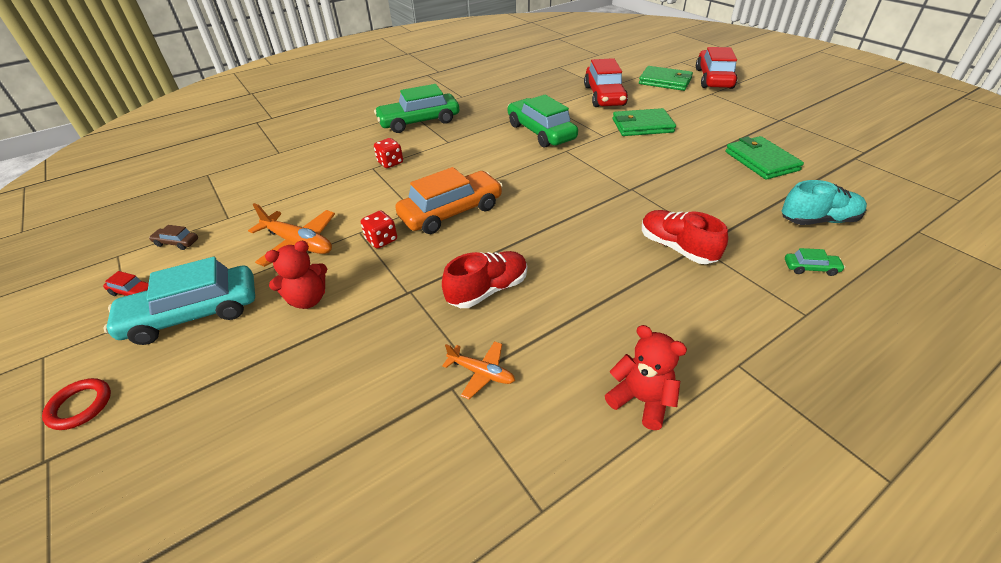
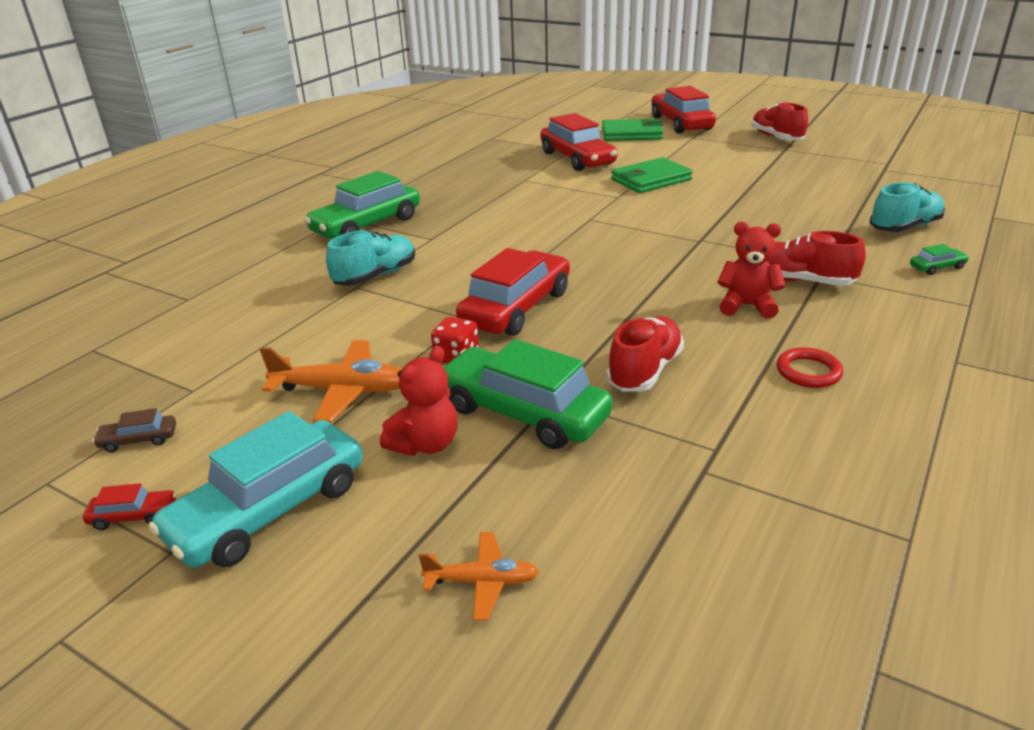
camera: 25 degrees left, 10 degrees down
red ring [42,378,111,430] -> red ring moved to [777,347,843,388]
red dice [374,138,403,168] -> turquoise shoe [326,231,415,286]
orange car [395,167,503,234] -> red car [456,248,570,336]
orange plane [442,341,515,399] -> orange plane moved to [419,532,539,621]
green car [508,95,578,148] -> green car moved to [443,339,613,449]
red teddy bear [605,325,687,430] -> red teddy bear moved to [717,222,786,319]
green wallet [725,136,804,180] -> none
none -> red shoe [751,102,808,140]

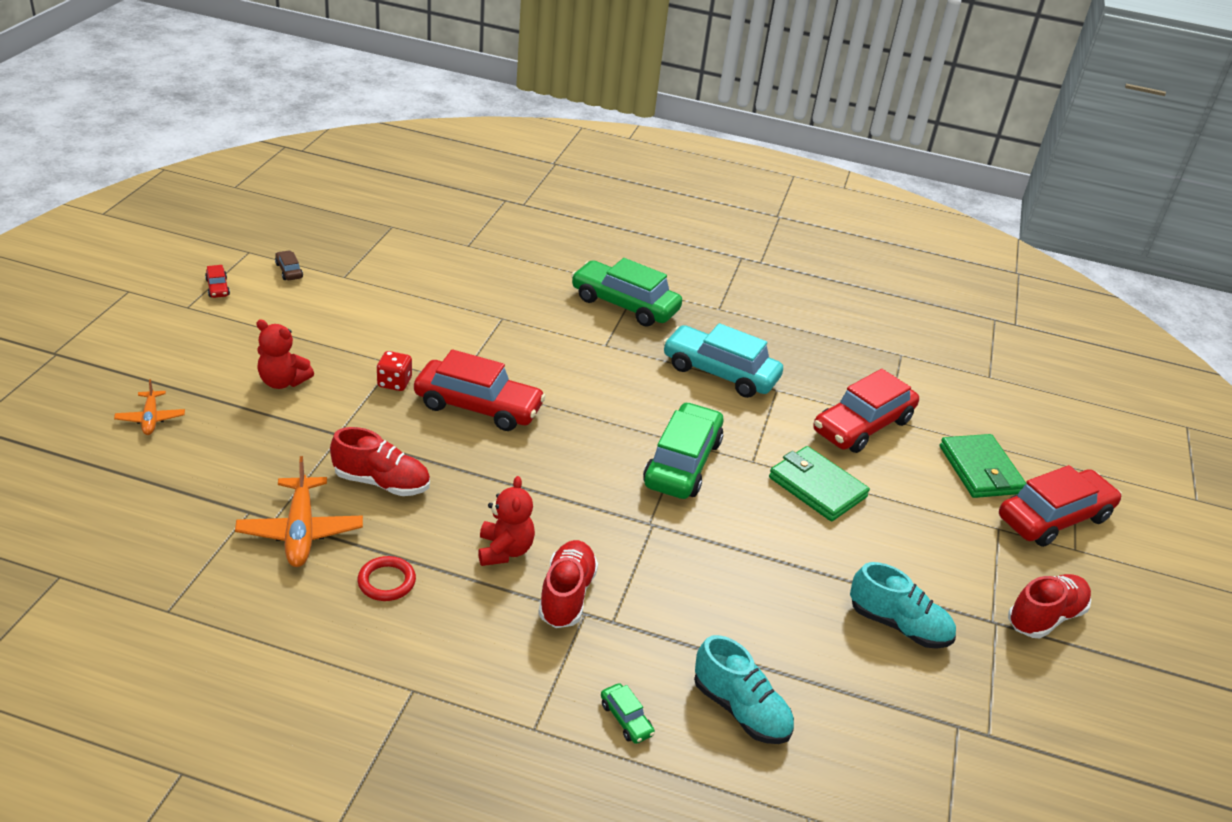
camera: 70 degrees right, 5 degrees up
turquoise car [149,411,363,568] -> turquoise car moved to [663,323,783,398]
orange plane [260,340,403,423] -> orange plane moved to [235,456,363,567]
turquoise shoe [326,231,415,286] -> turquoise shoe moved to [850,562,956,649]
green car [443,339,613,449] -> green car moved to [643,402,724,499]

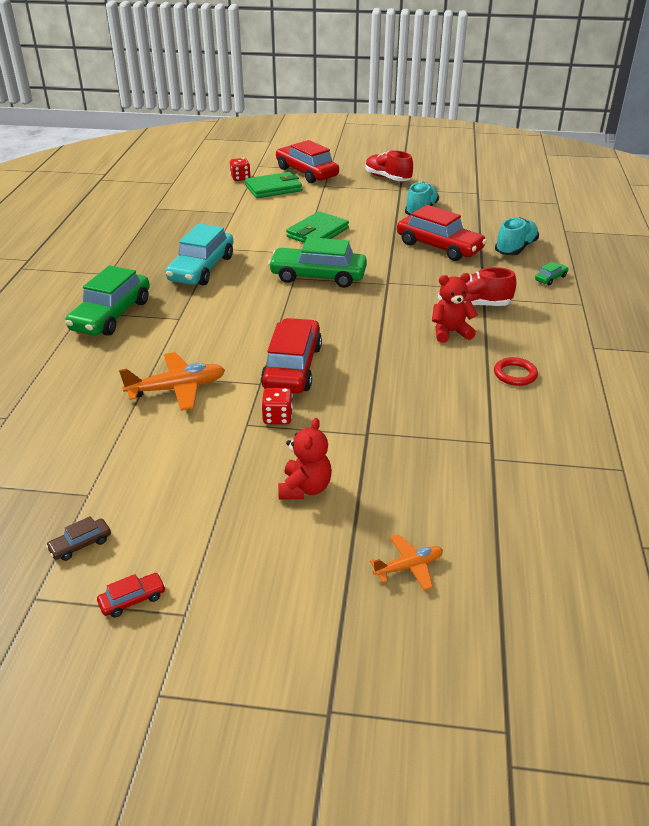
camera: 95 degrees left, 0 degrees up
orange plane [235,456,363,567] -> orange plane moved to [119,352,225,411]
red shoe [330,427,430,496] -> none
red car [813,369,919,453] -> red car moved to [397,205,487,261]
none -> red dice [230,158,251,181]

